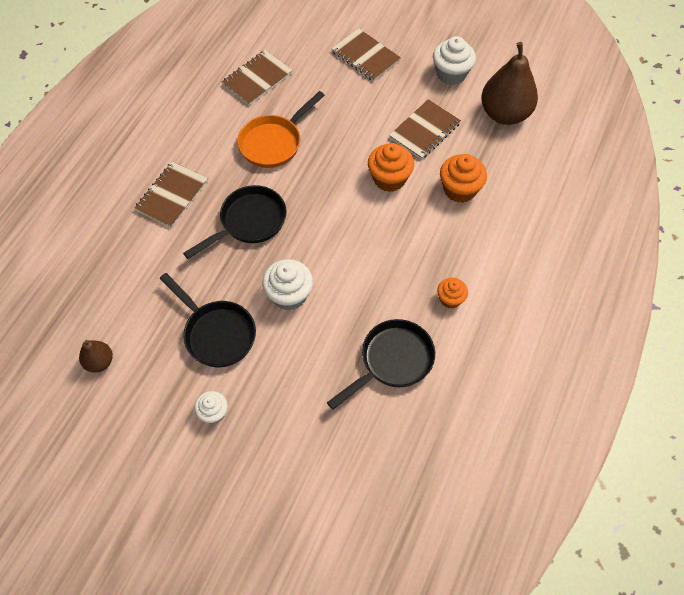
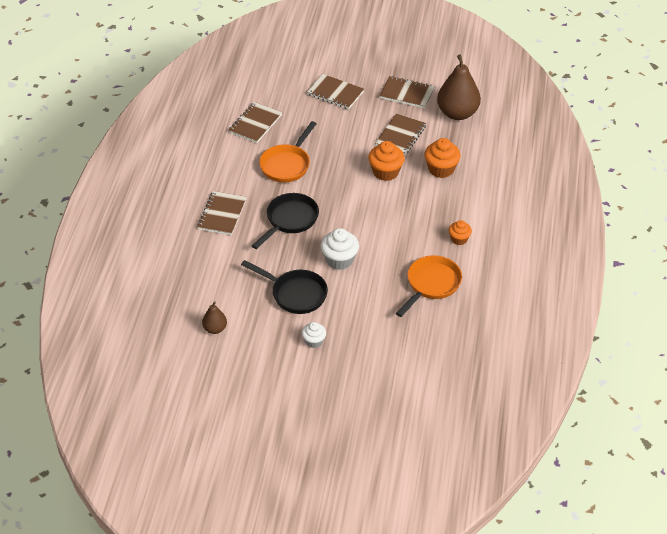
camera: 15 degrees left, 15 degrees down
black pan [327,319,435,410] -> orange pan [396,255,462,317]
white cupcake [433,36,476,85] -> brown notebook [379,76,435,108]

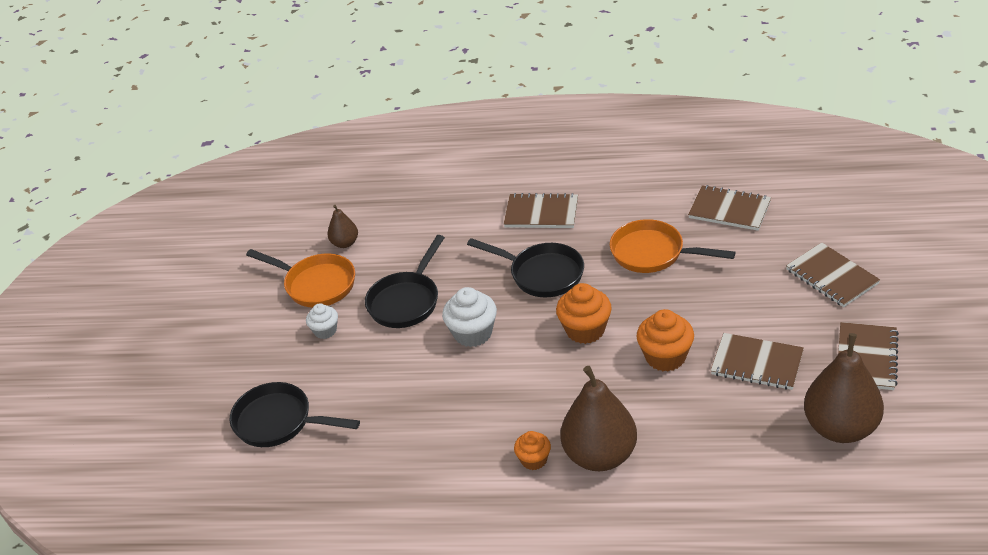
camera: 90 degrees right, 5 degrees down
brown notebook [307,74,364,109] -> brown notebook turned 60 degrees counterclockwise [786,242,880,307]
orange pan [396,255,462,317] -> orange pan moved to [246,249,355,308]
orange cupcake [424,138,461,178] -> orange cupcake moved to [556,283,612,344]
none -> black pan [230,382,360,447]
none -> brown pear [560,366,637,471]

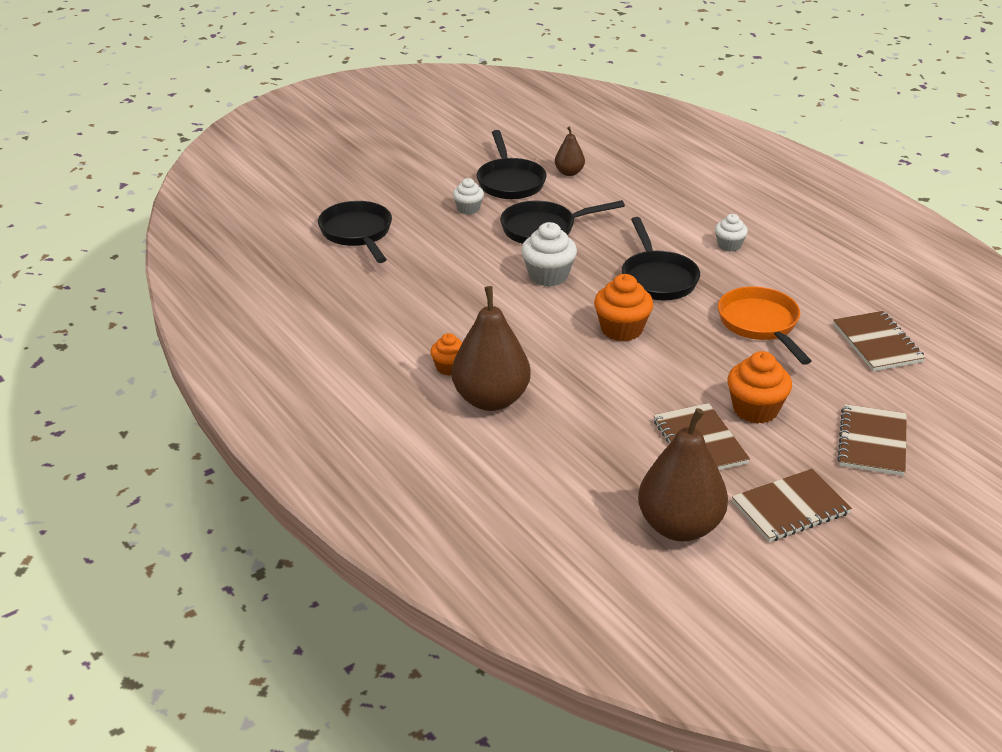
camera: 45 degrees right, 5 degrees down
orange pan [246,249,355,308] -> black pan [477,130,547,199]
brown notebook [504,193,578,228] -> white cupcake [715,214,748,252]
orange cupcake [636,309,694,371] -> orange cupcake moved to [727,351,792,424]

